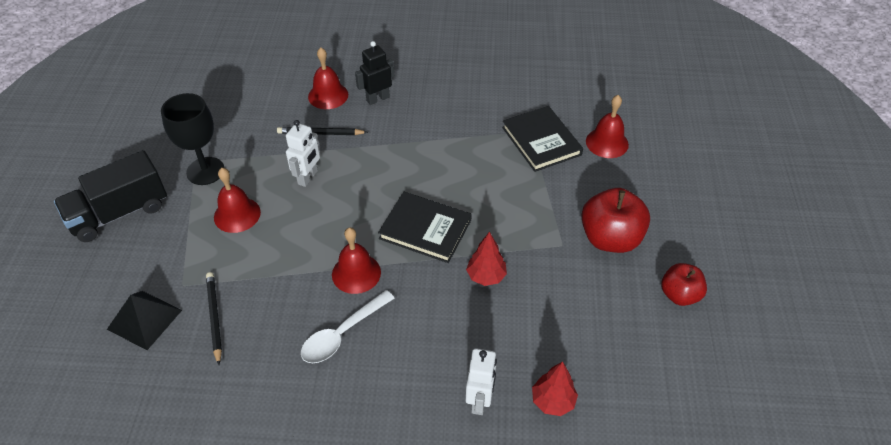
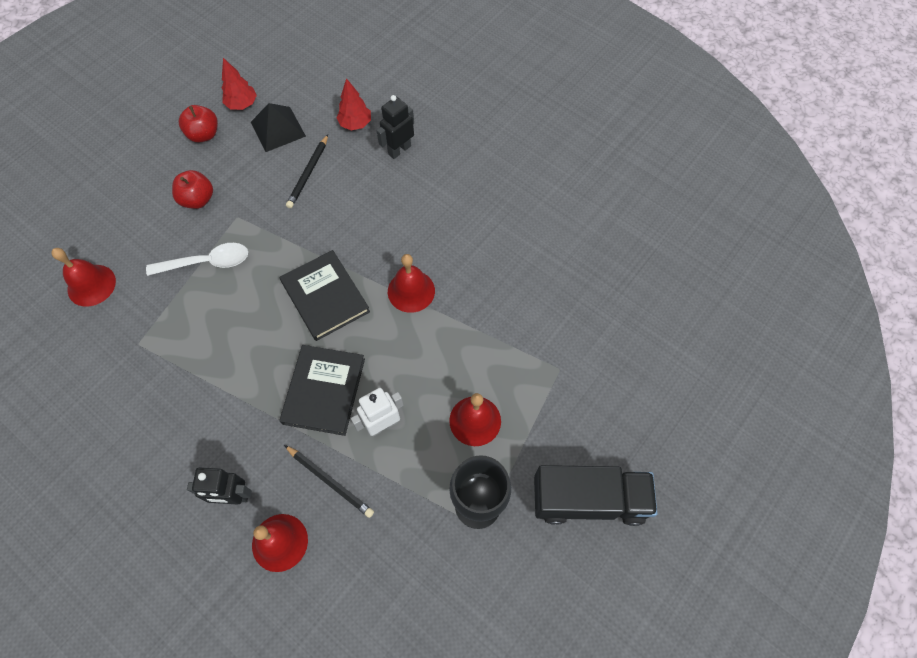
camera: 145 degrees left, 15 degrees up
black pyramid [107,291,182,350] -> black pyramid moved to [251,103,306,152]
black pencil [206,272,222,365] -> black pencil moved to [286,135,328,208]
white spoon [301,290,394,363] -> white spoon moved to [146,243,248,276]
white robot [465,348,497,415] -> black robot [377,95,414,159]
red tree [466,232,507,286] -> red tree moved to [222,58,257,110]
black book [502,106,583,172] -> black book moved to [279,345,365,436]
red apple [581,188,650,253] -> red apple [172,170,213,209], size x0.62

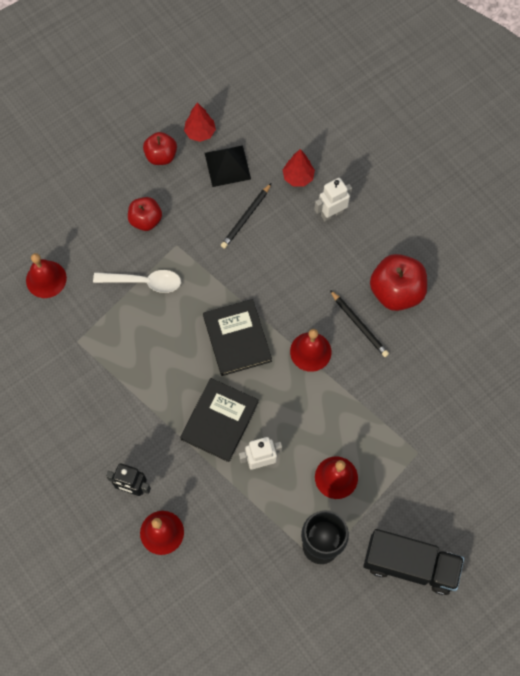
camera: 15 degrees right, 5 degrees up
black pencil [284,445,374,518] -> black pencil moved to [330,290,389,357]
black robot [377,95,414,159] -> white robot [314,178,352,221]
none -> red apple [370,254,427,311]

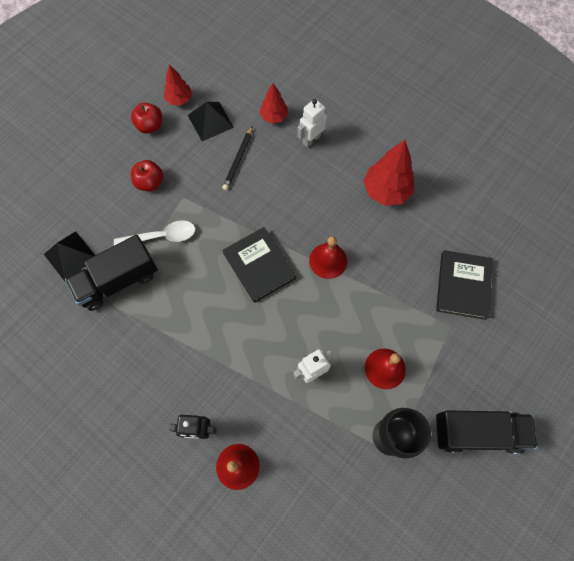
camera: 15 degrees left, 0 degrees up
red bell [26,253,67,298] -> black pyramid [44,231,95,281]
black book [180,378,259,462] -> black book moved to [436,250,493,320]
black pencil [330,290,389,357] -> none
red apple [370,254,427,311] -> red tree [363,140,414,206]
none -> black truck [65,235,158,311]

